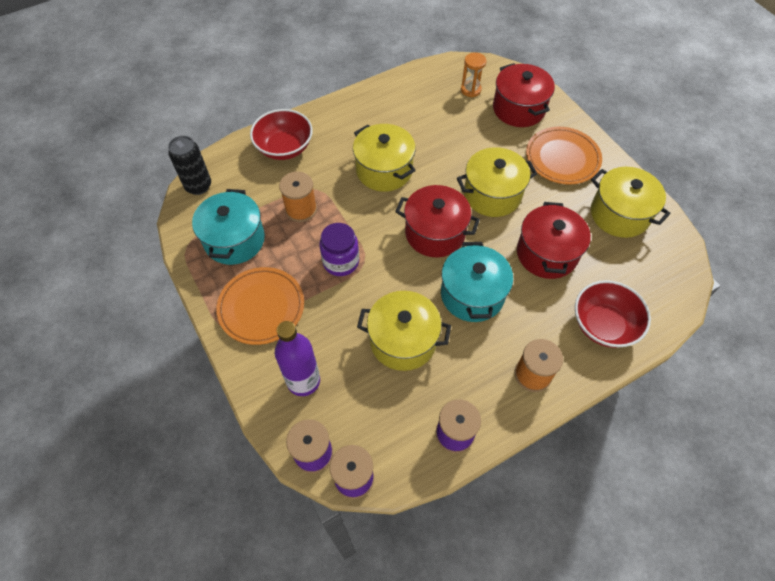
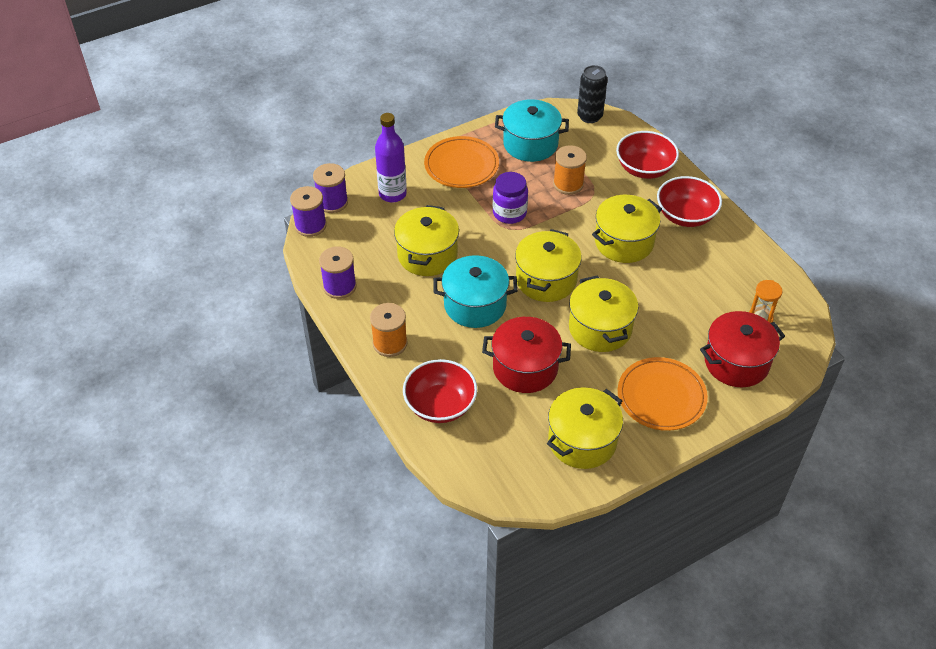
camera: 90 degrees right, 10 degrees down
red pot [395,185,480,257] -> yellow pot [515,229,582,302]
none -> red bowl [657,176,722,227]

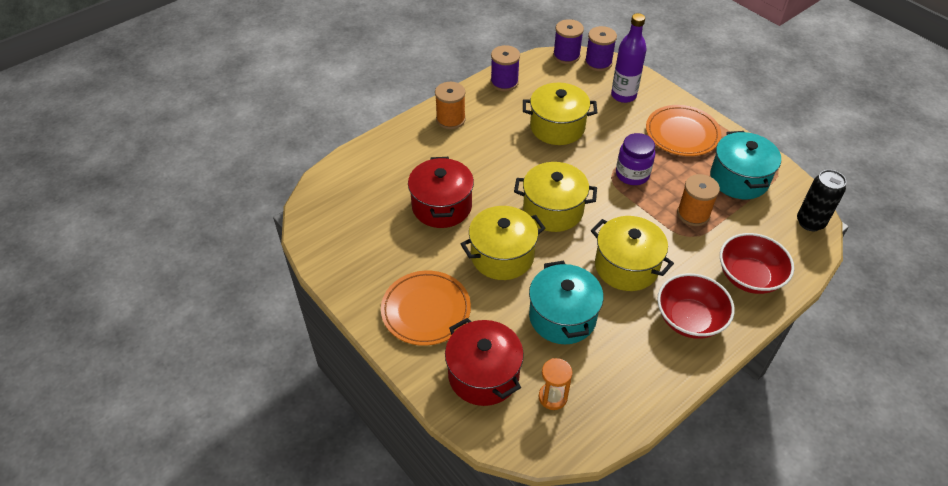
camera: 80 degrees right, 0 degrees up
red bowl [403,359,477,423] -> none
turquoise pot [434,255,518,328] -> turquoise pot moved to [529,261,604,344]
yellow pot [547,387,623,469] -> none

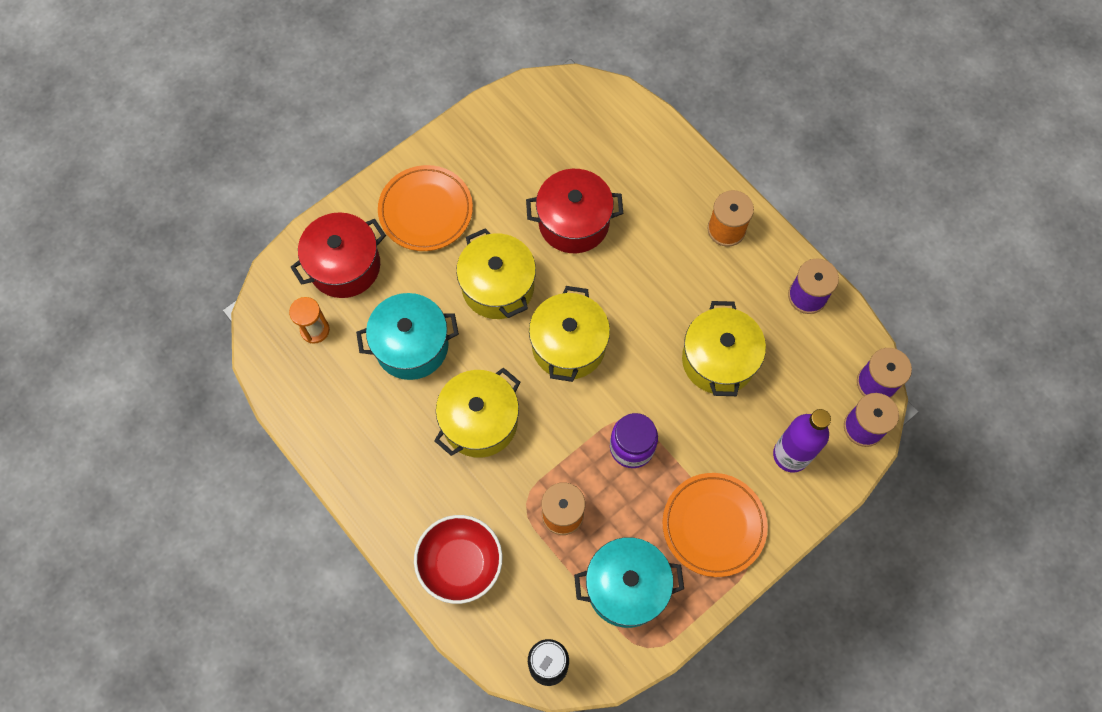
camera: 90 degrees right, 20 degrees up
red bowl [657,273,735,339] -> none

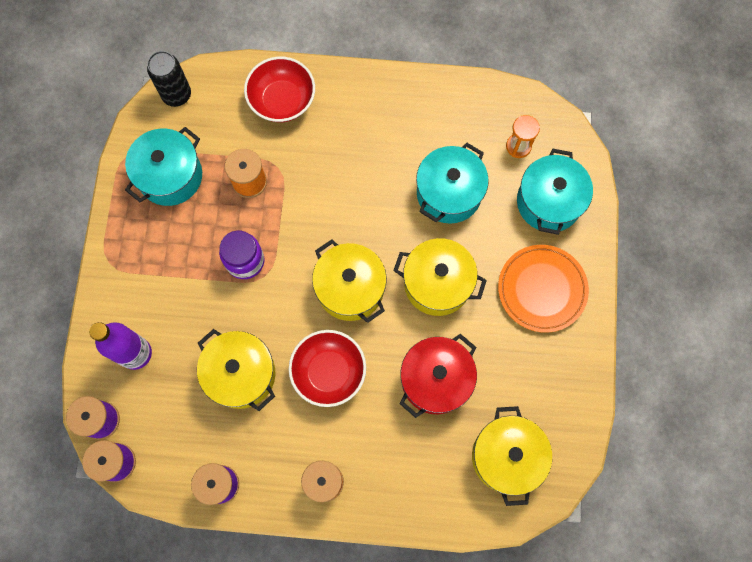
camera: 135 degrees right, 5 degrees up
red pot [290,212,386,298] -> turquoise pot [517,149,593,235]
yellow pot [434,368,520,458] -> yellow pot moved to [472,406,552,506]
orange plate [662,473,768,577] -> none
none -> red bowl [289,330,366,407]

